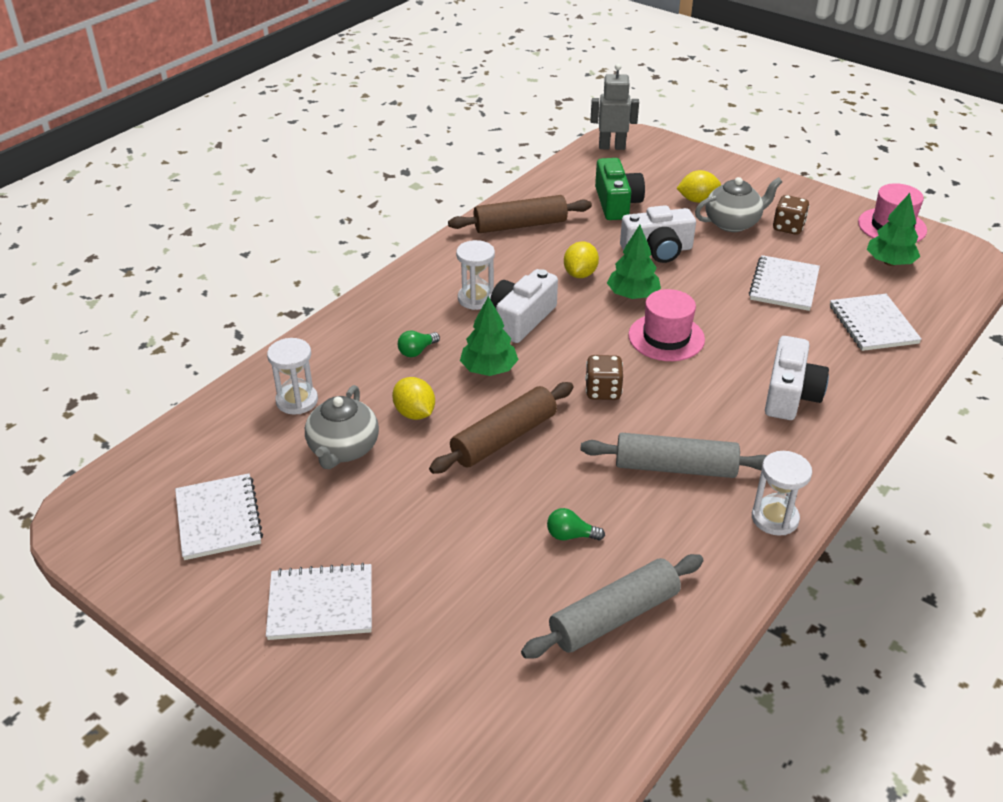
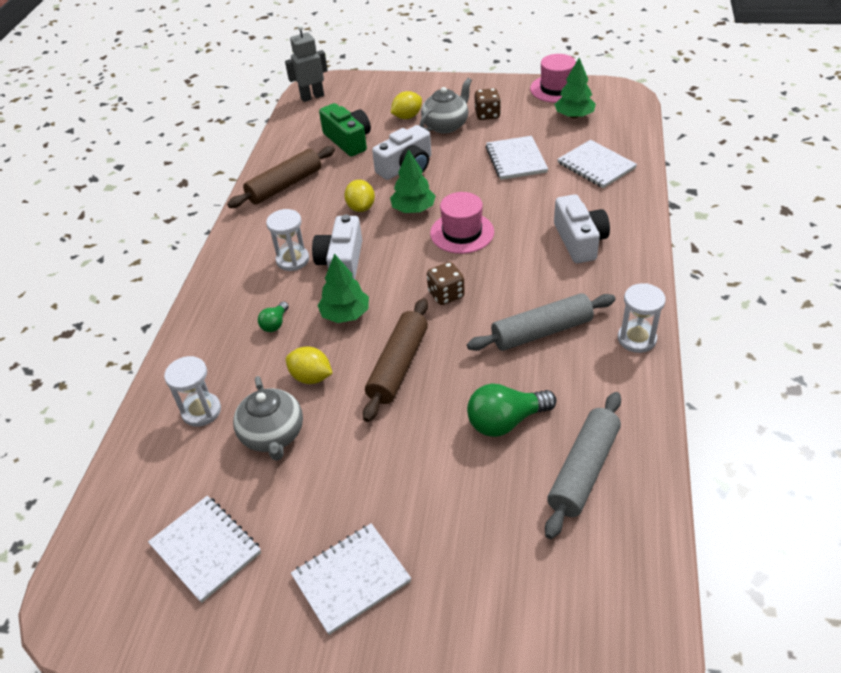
camera: 25 degrees left, 5 degrees up
green light bulb [547,508,605,541] -> green light bulb [467,384,556,437], size x1.87

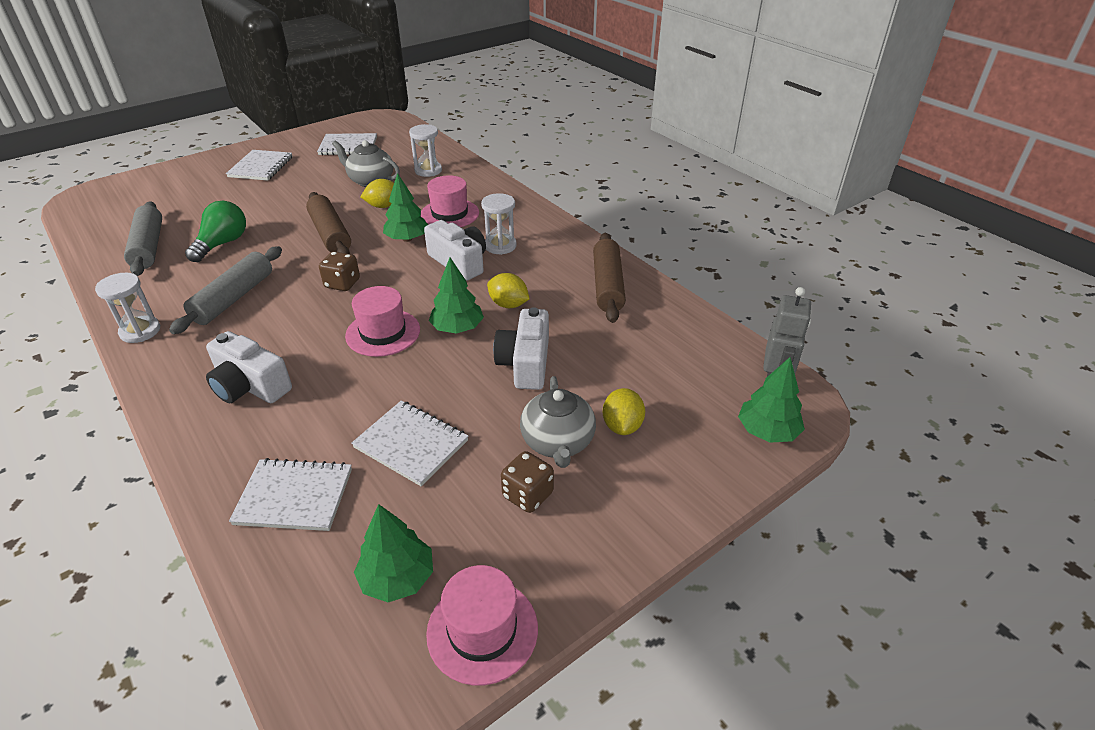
camera: 130 degrees right, 5 degrees down
green light bulb [258,302,289,332] -> pink hat [421,175,479,227]
green camera [319,103,371,156] -> none
none -> green tree [738,357,805,443]

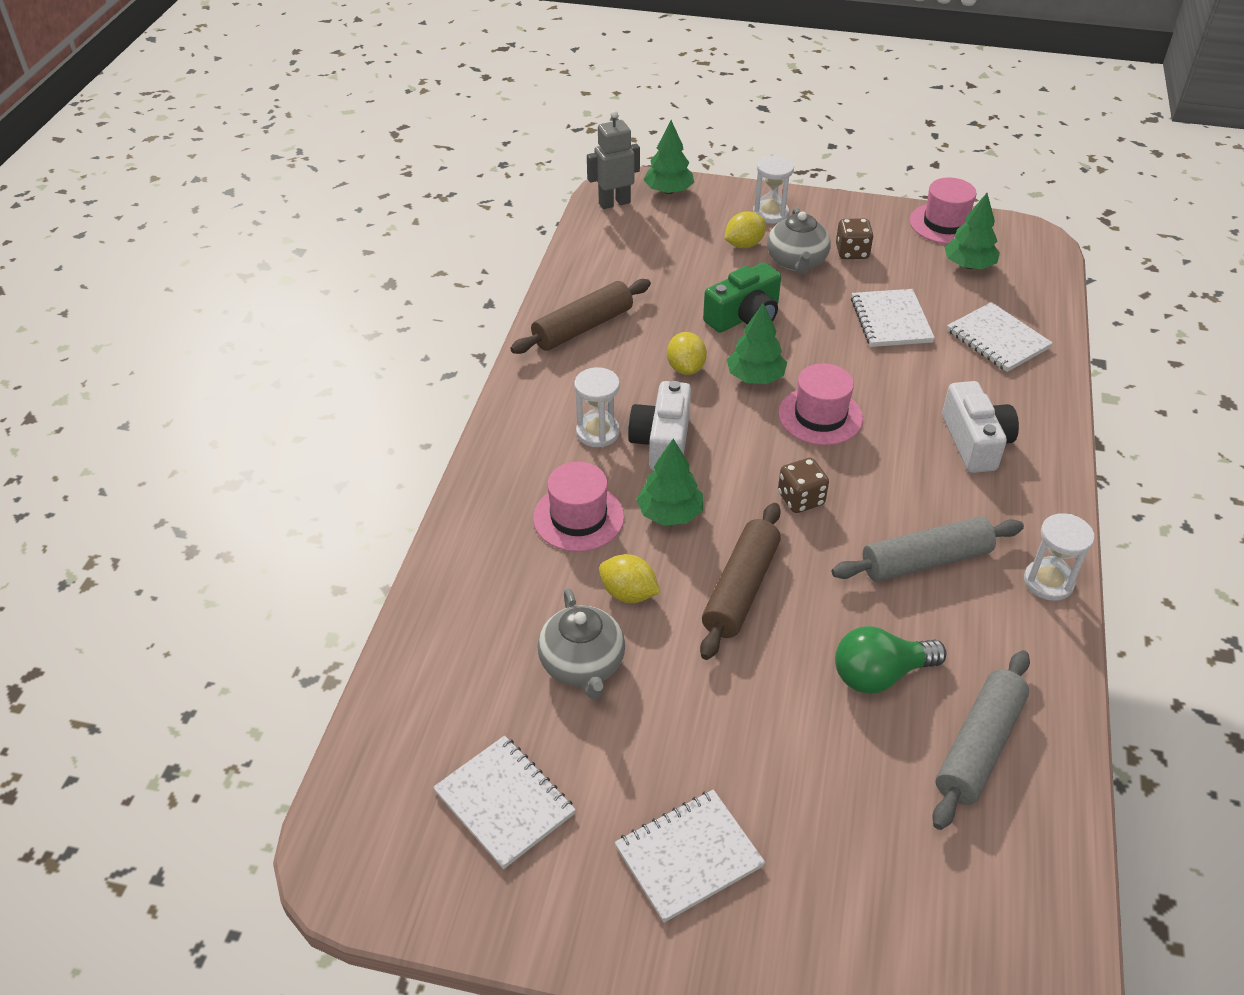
camera: 130 degrees left, 5 degrees up
white hourglass [409,124,442,177] -> white hourglass moved to [753,155,794,224]
white camera [493,307,549,390] -> green camera [703,263,781,333]
grey teapot [520,376,596,468] -> grey teapot turned 135 degrees clockwise [767,207,831,274]

